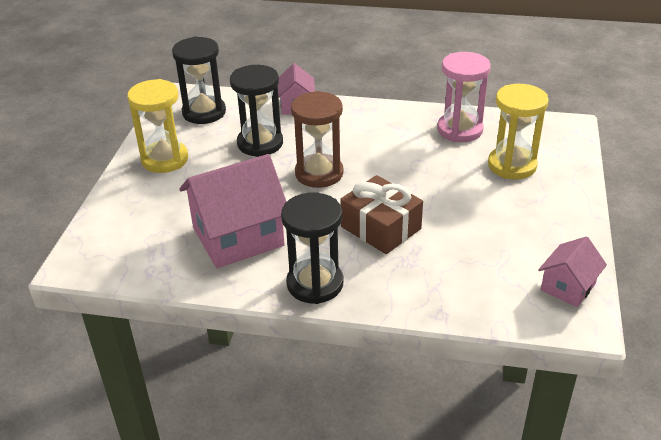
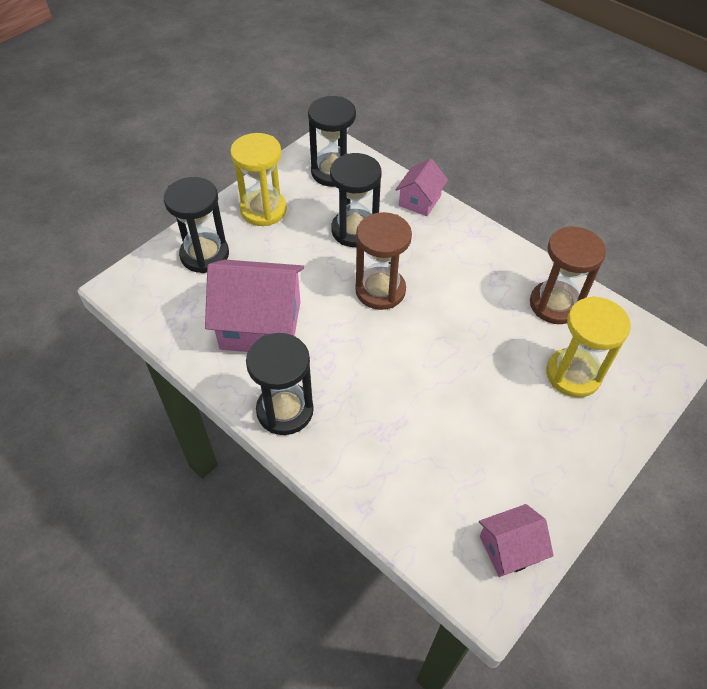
camera: 30 degrees right, 15 degrees up
brown gift [340,175,423,254] -> none
pink hourglass [437,52,491,142] -> brown hourglass [530,226,606,324]
none -> black hourglass [164,177,229,273]

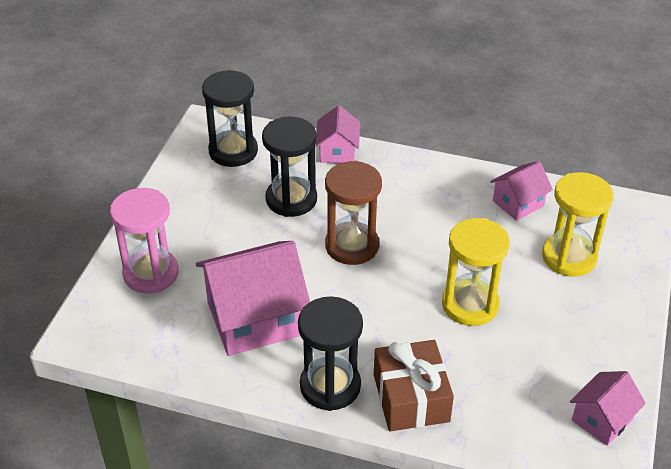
camera: 25 degrees left, 10 degrees down
black hourglass [164,177,229,273] -> pink hourglass [110,188,179,294]
yellow hourglass [230,133,287,226] -> yellow hourglass moved to [442,218,510,326]
brown hourglass [530,226,606,324] -> pink house [490,161,553,221]
none -> brown gift [374,340,454,431]

